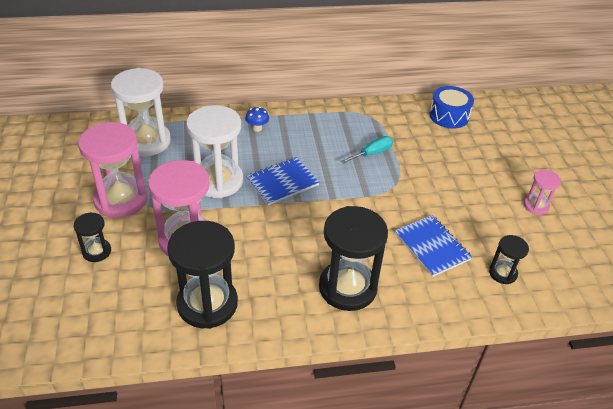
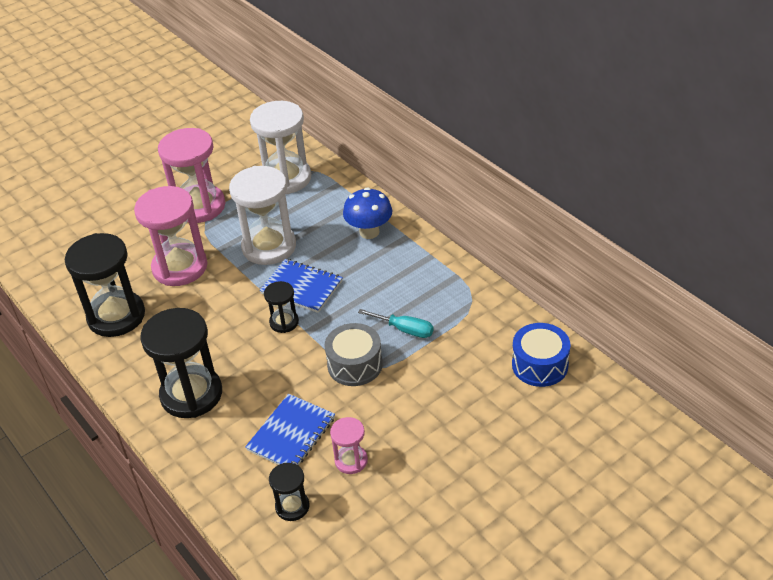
camera: 65 degrees right, 0 degrees up
black hourglass [74,212,111,262] -> black hourglass moved to [264,281,299,333]
blue mushroom [245,107,269,132] -> blue mushroom [343,187,392,239], size x1.74
pink hourglass [524,170,561,215] -> pink hourglass moved to [330,417,368,474]
none -> grey drum [324,323,383,386]

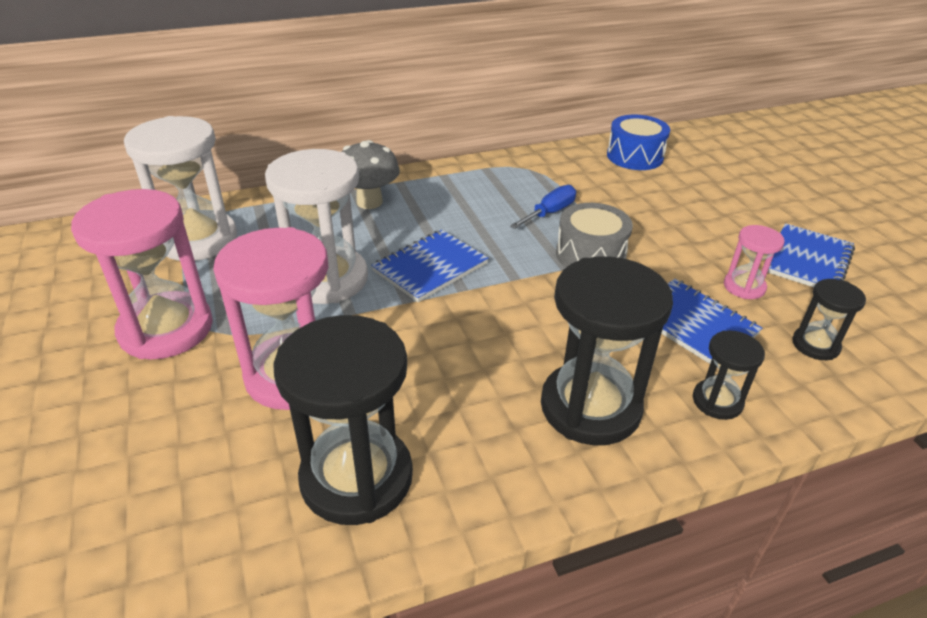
camera: 75 degrees left, 5 degrees down
black hourglass [264,281,299,333] -> black hourglass moved to [693,330,765,420]
blue mushroom [343,187,392,239] -> grey mushroom [341,140,400,209]
turquoise screwdriver [358,309,433,338] -> blue screwdriver [510,185,576,229]
none -> blue notebook [767,223,855,287]

